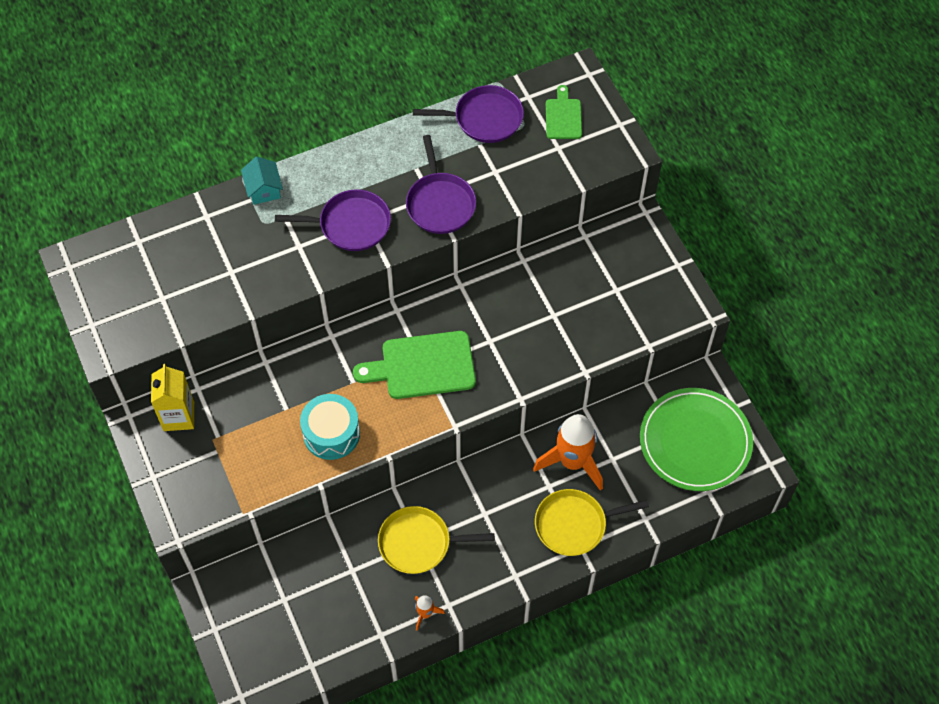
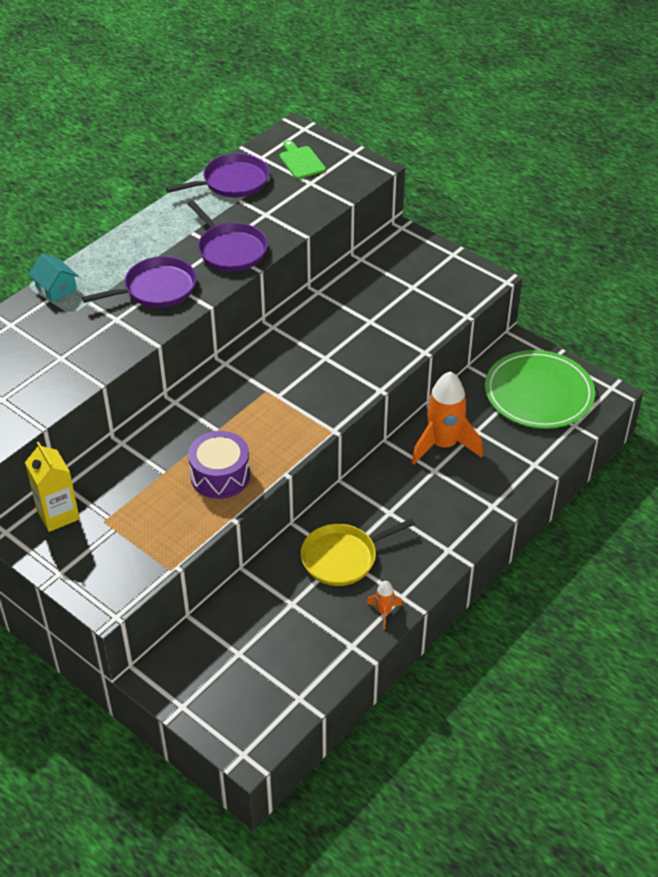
camera: 25 degrees left, 15 degrees down
turquoise drum [300,394,360,460] -> purple drum [188,431,250,499]
green cutting board [353,331,476,399] -> none
yellow pan [535,489,649,556] -> none

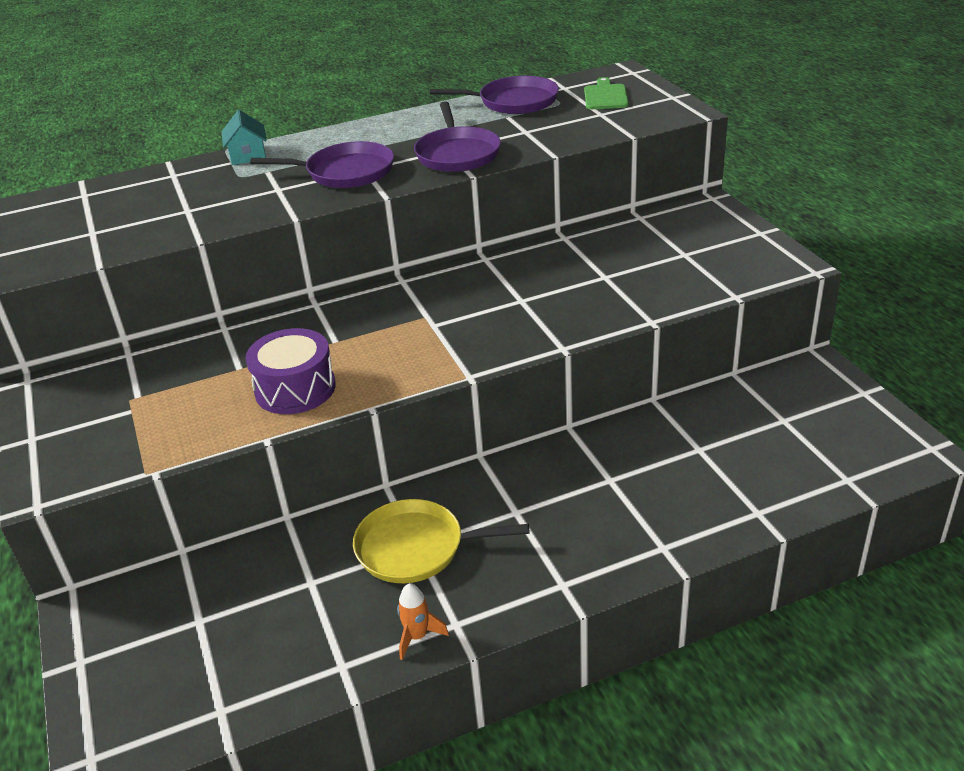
camera: 30 degrees right, 10 degrees down
yellow carton [25,442,80,532] -> none
orange rocket [411,371,483,465] -> none
green plate [485,350,595,429] -> none

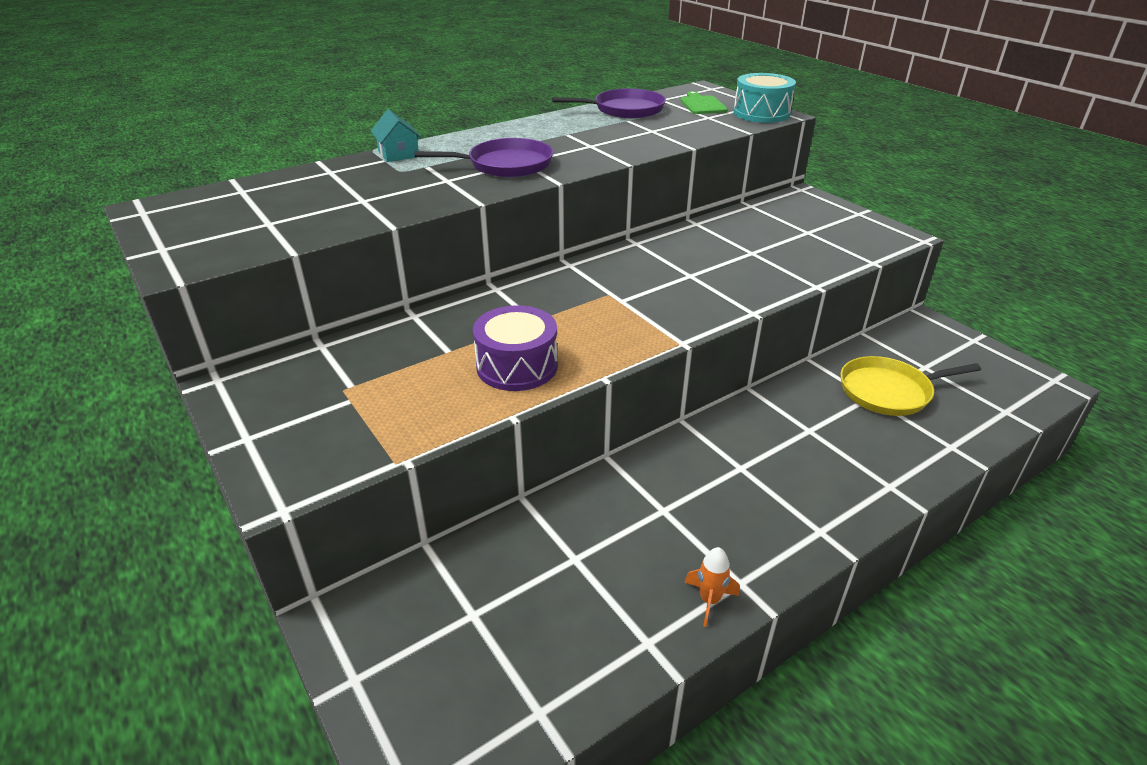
camera: 15 degrees left, 0 degrees up
yellow pan [353,499,529,583] -> yellow pan moved to [840,356,981,416]
purple pan [414,101,501,172] -> none
none -> turquoise drum [733,73,796,123]

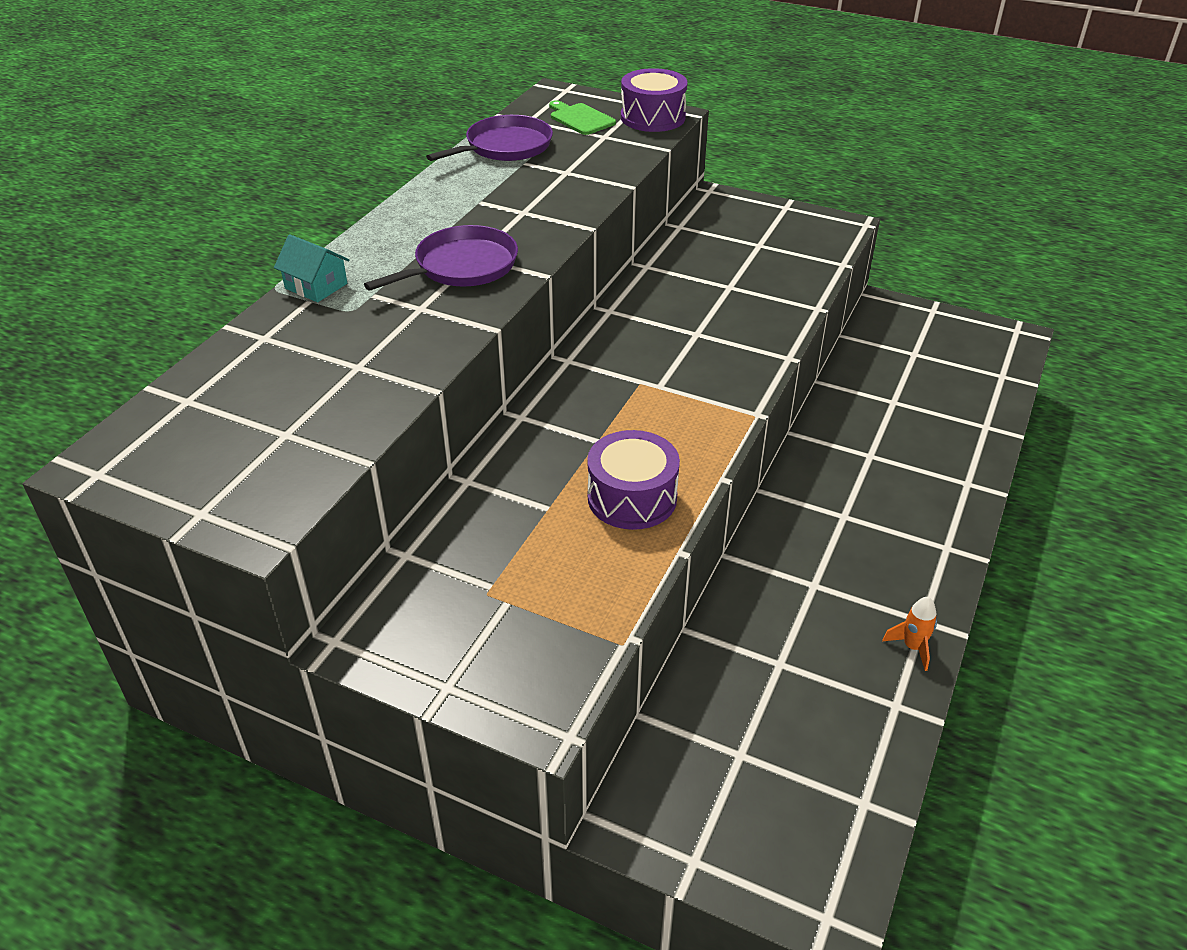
camera: 30 degrees left, 5 degrees up
turquoise drum [733,73,796,123] -> purple drum [621,68,688,132]
yellow pan [840,356,981,416] -> none

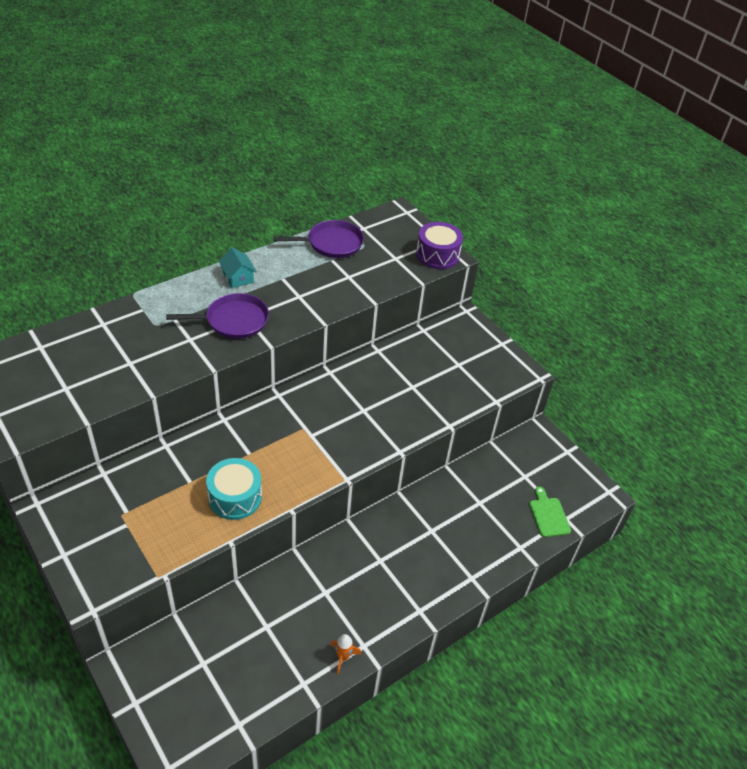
camera: 25 degrees right, 5 degrees up
turquoise house [274,234,350,302] -> turquoise house moved to [219,247,257,288]
green cutting board [549,100,616,135] -> green cutting board moved to [529,487,571,537]
purple drum [587,430,680,530] -> turquoise drum [206,458,262,520]

